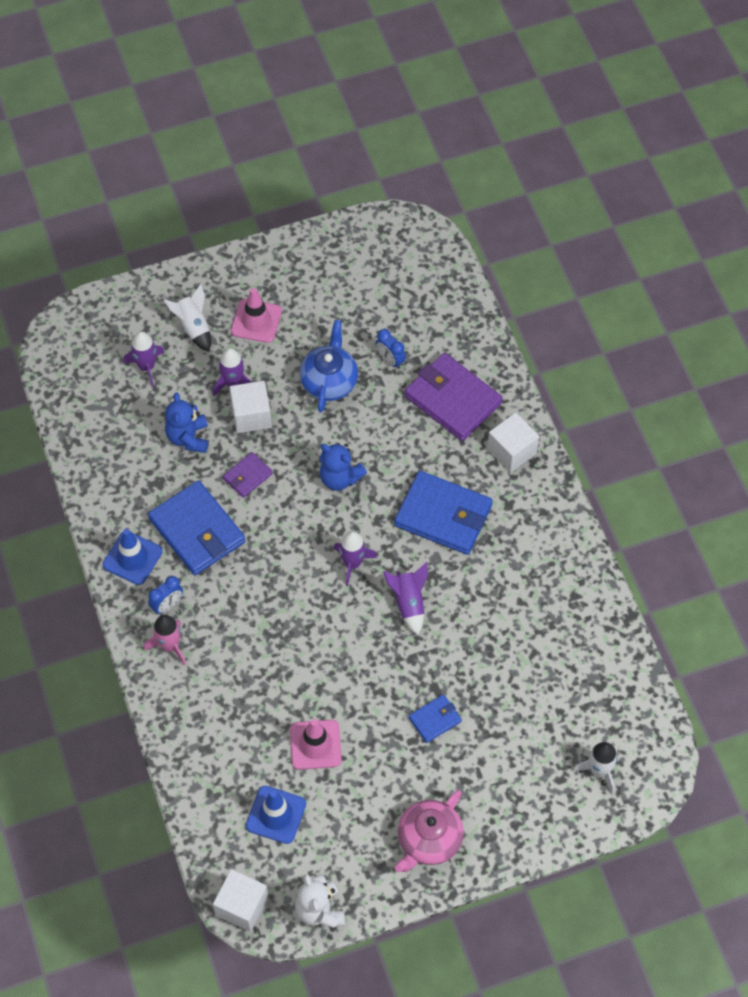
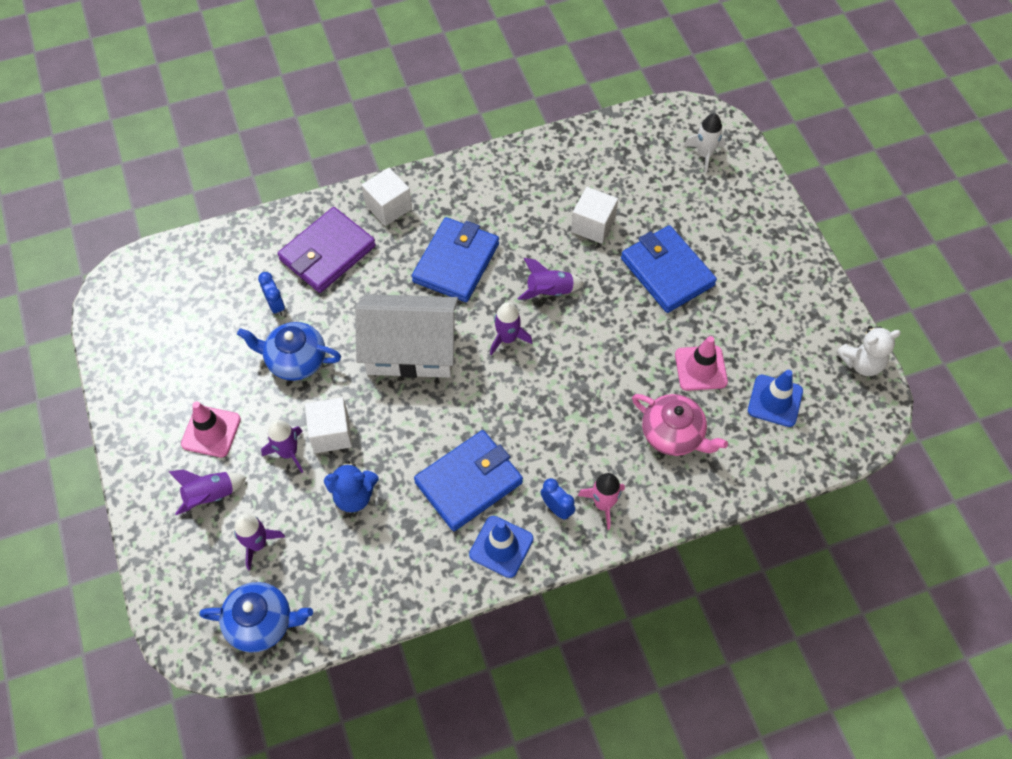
camera: 90 degrees left, 0 degrees up
white rocket [164,284,211,352] -> purple rocket [169,469,247,515]
white cube [213,869,268,932] -> white cube moved to [571,187,618,244]
purple wallet [223,452,273,498] -> none
blue teddy bear [319,443,367,491] -> white house [355,294,458,378]
blue clock [376,329,406,369] -> blue clock turned 75 degrees counterclockwise [258,272,285,316]
pink teapot [395,790,464,872] -> pink teapot moved to [632,394,728,456]
blue wallet [409,694,462,743] -> blue wallet [621,225,717,313], size x2.00
none -> blue teapot [199,582,313,653]

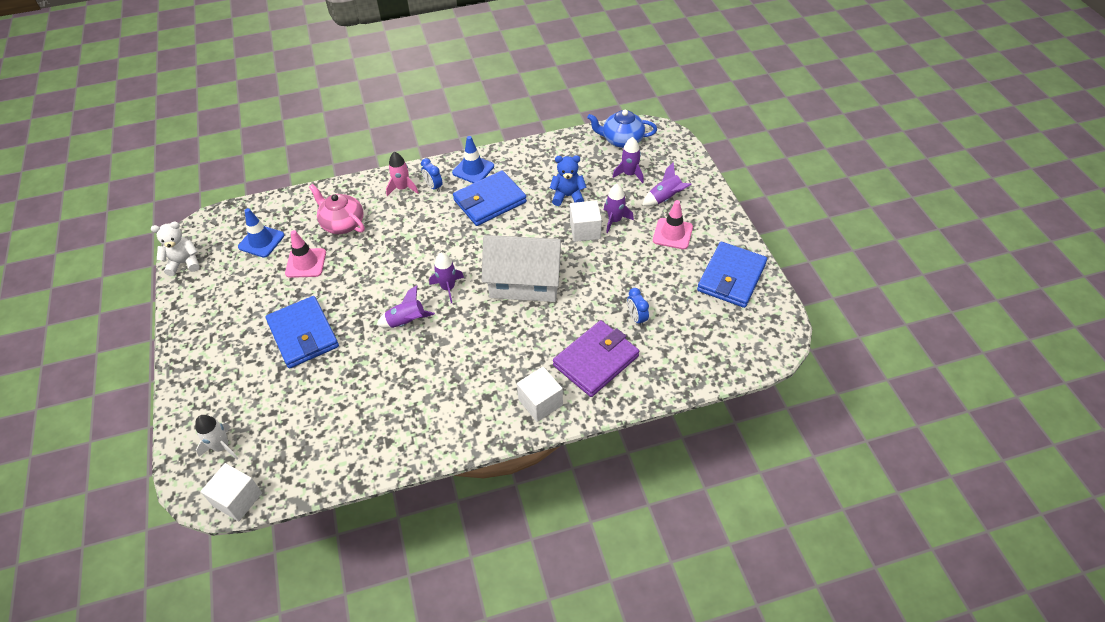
camera: 175 degrees left, 10 degrees down
blue teapot [237,322,341,381] -> none
blue wallet [412,217,499,302] -> blue wallet moved to [697,242,767,308]
white cube [571,187,618,244] -> white cube moved to [200,463,262,521]

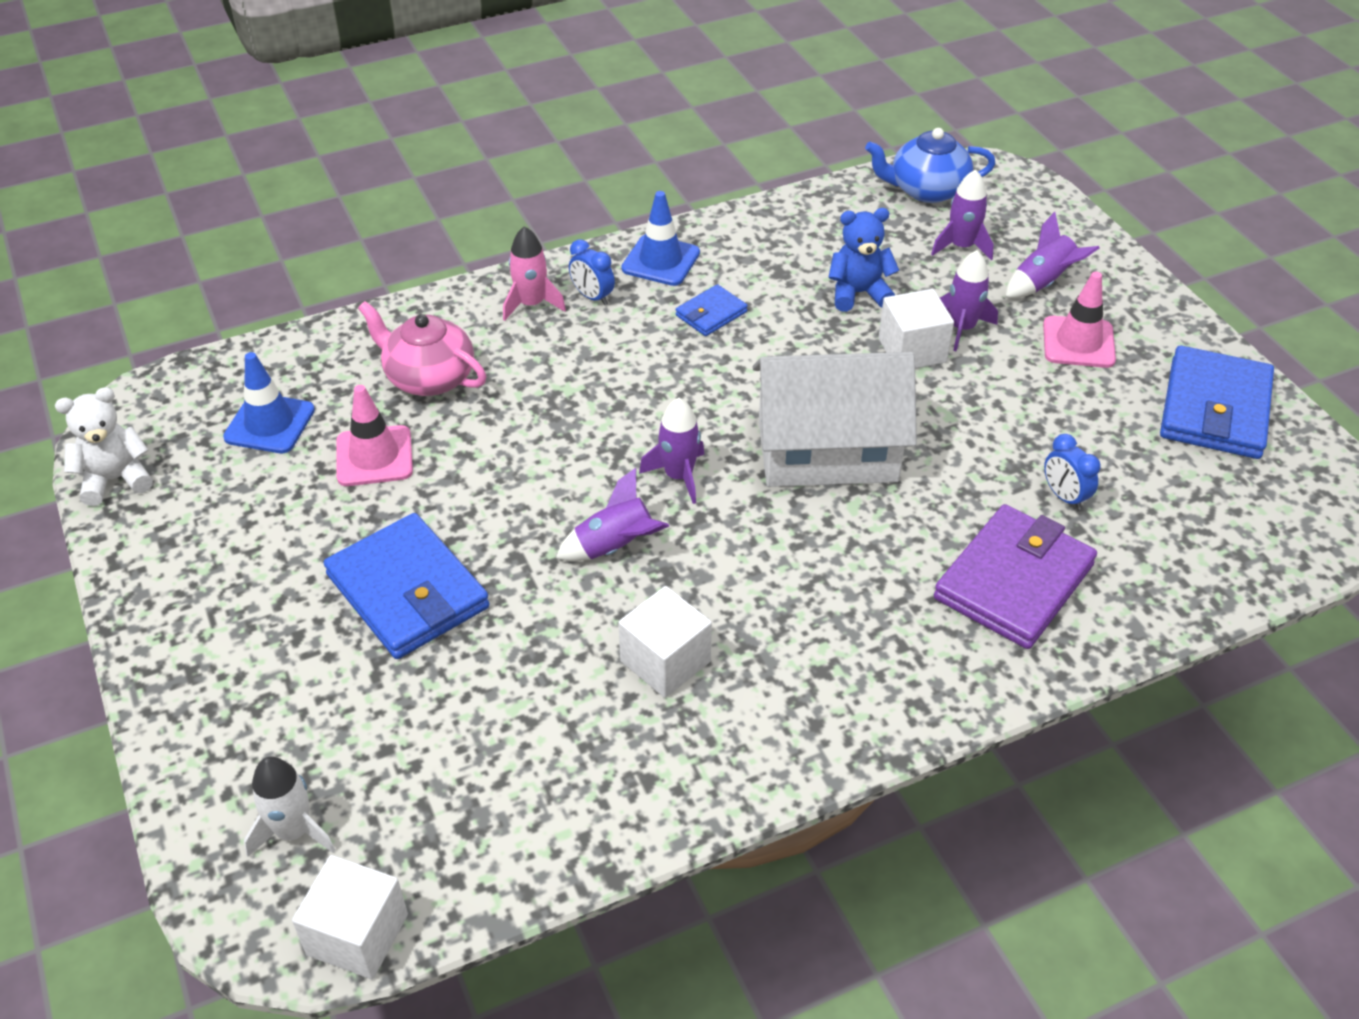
camera: 10 degrees left, 5 degrees down
blue wallet [453,170,527,226] -> blue wallet [676,284,748,336], size x0.50
white cube [517,367,563,422] -> white cube moved to [618,586,712,698]

